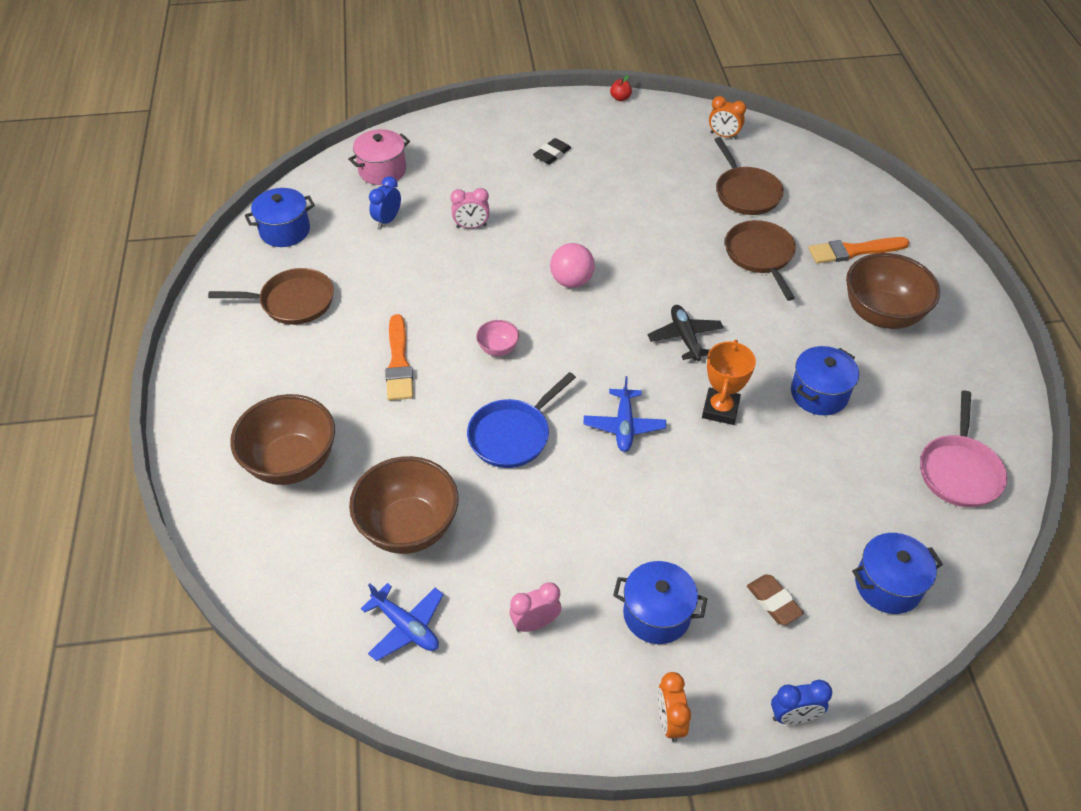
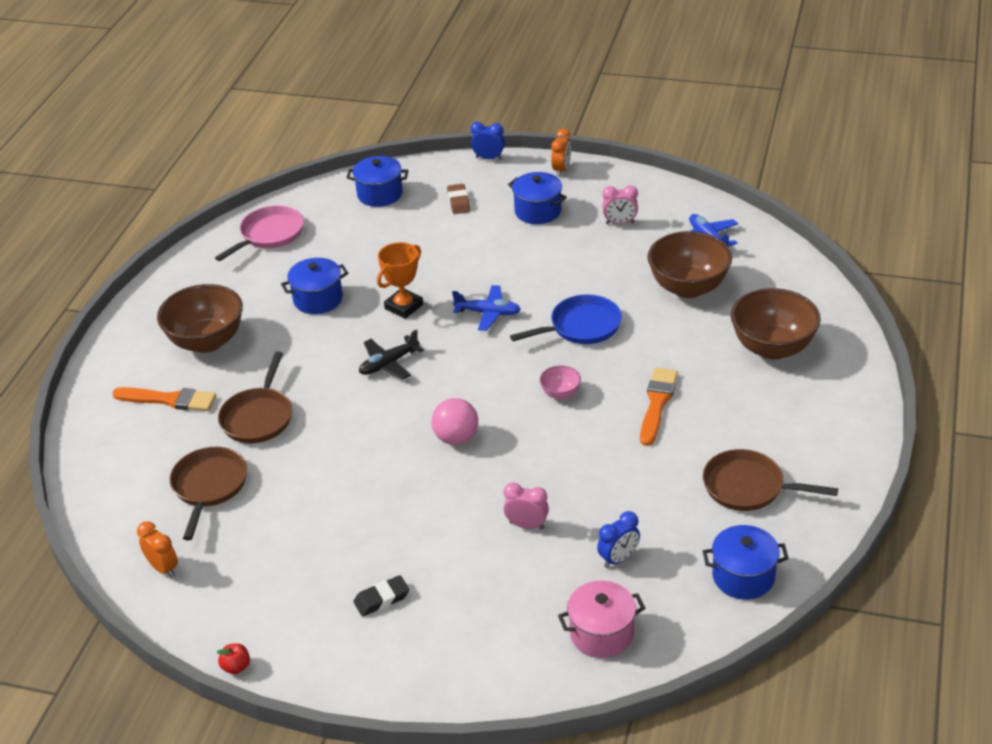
camera: 155 degrees left, 10 degrees down
blue plane [583,376,666,452] -> blue plane turned 75 degrees clockwise [452,285,521,331]
black plane [648,305,724,361] -> black plane turned 45 degrees clockwise [359,329,424,380]

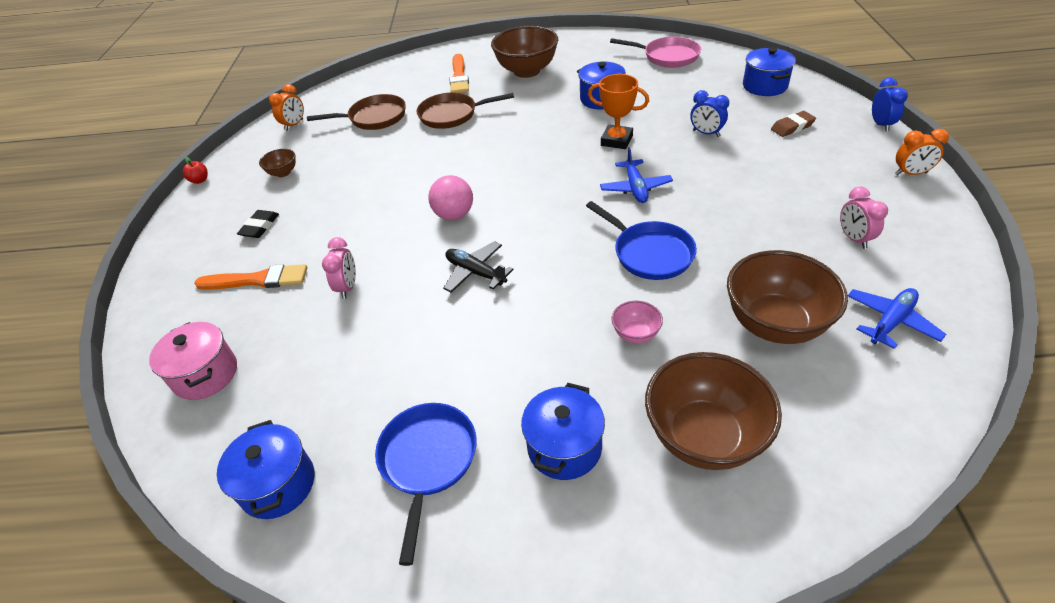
camera: 75 degrees right, 5 degrees up
black eraser [353,575,409,616] -> black eraser turned 60 degrees clockwise [237,210,279,238]
black plane [359,329,424,380] -> black plane moved to [443,241,514,293]
blue pot [508,172,567,224] -> blue pot moved to [521,383,605,480]
pink bowl [540,365,581,399] -> pink bowl moved to [612,301,663,344]
blue clock [597,511,640,568] -> blue clock moved to [690,90,729,137]
orange brush [640,367,678,446] -> orange brush moved to [194,264,307,290]
brown pan [703,449,838,511] -> blue pan [375,403,477,566]
none -> brown bowl [259,149,296,177]

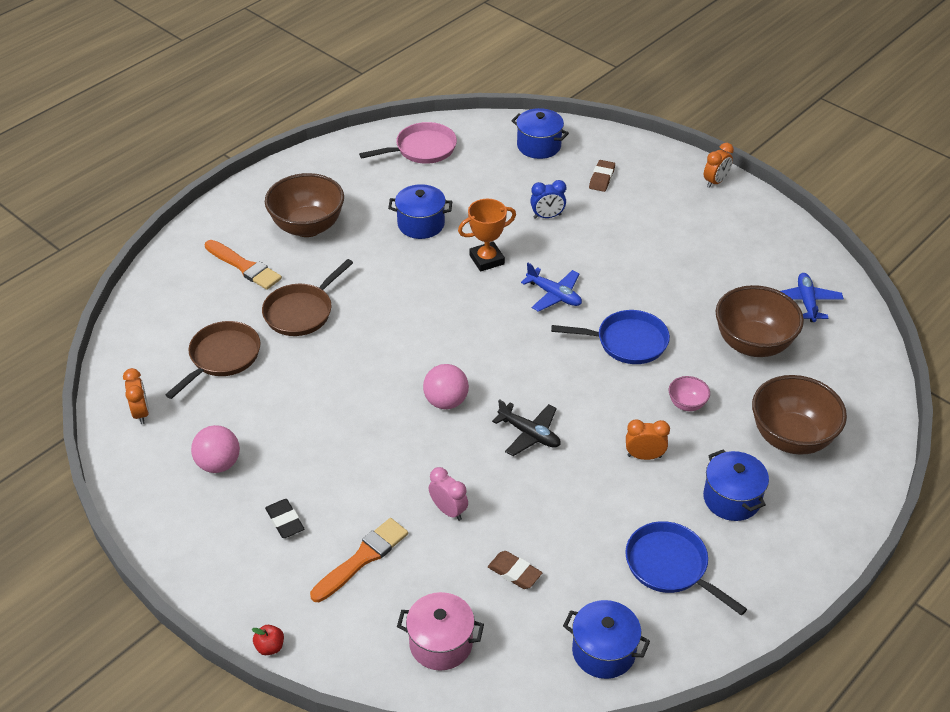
camera: 50 degrees left, 0 degrees up
red apple [183,157,208,184] -> red apple moved to [252,625,284,655]
brown bowl [259,149,296,177] -> pink ball [191,425,240,473]
black plane [443,241,514,293] -> black plane turned 135 degrees counterclockwise [492,399,561,456]
pink clock [840,187,888,249] -> none
blue clock [872,78,908,132] -> none
none -> brown eraser [488,551,542,589]
none -> orange clock [626,419,670,460]

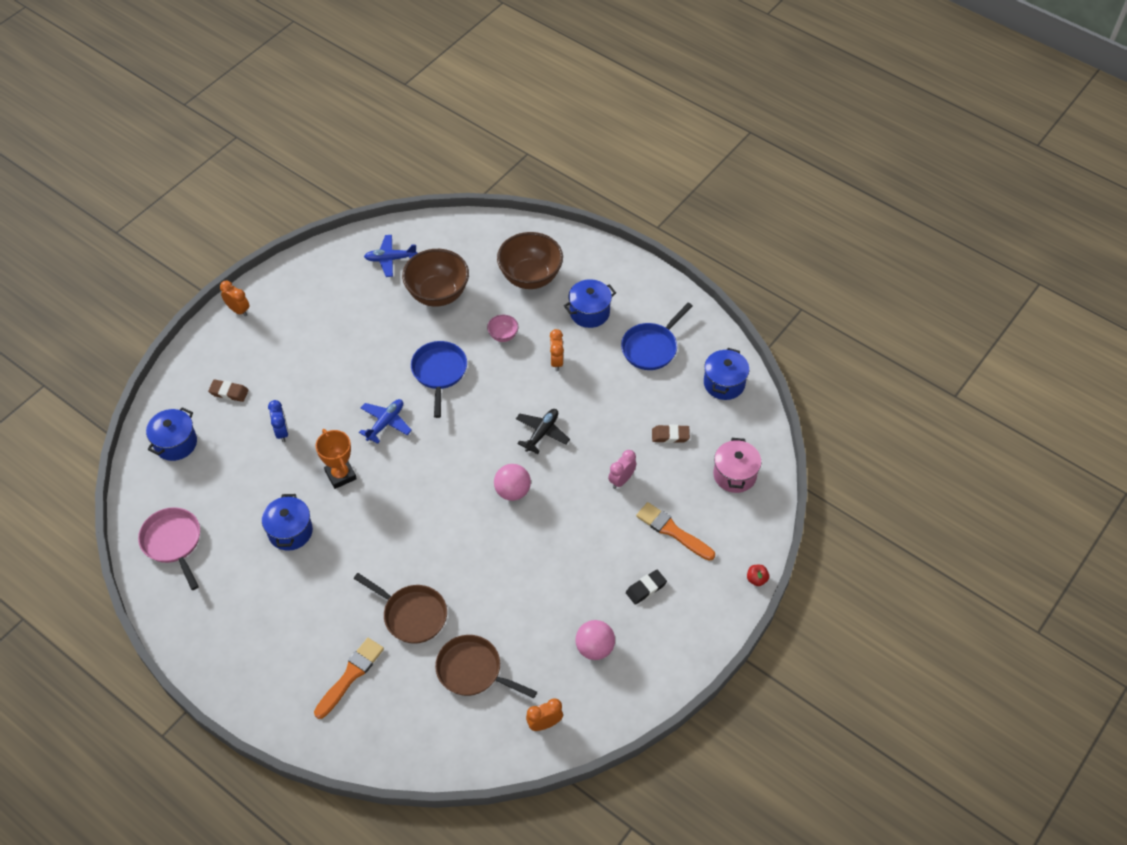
camera: 95 degrees left, 10 degrees up
brown bowl [265,173,344,237] -> none
brown eraser [488,551,542,589] -> brown eraser turned 60 degrees clockwise [652,425,690,443]

